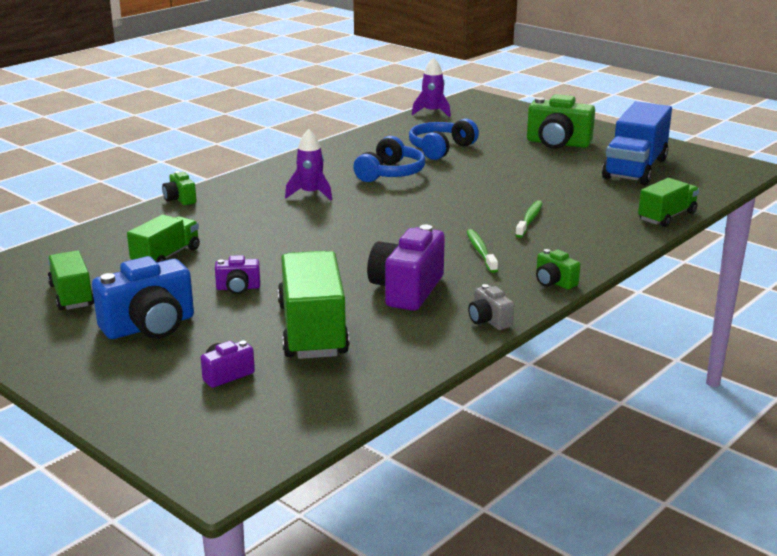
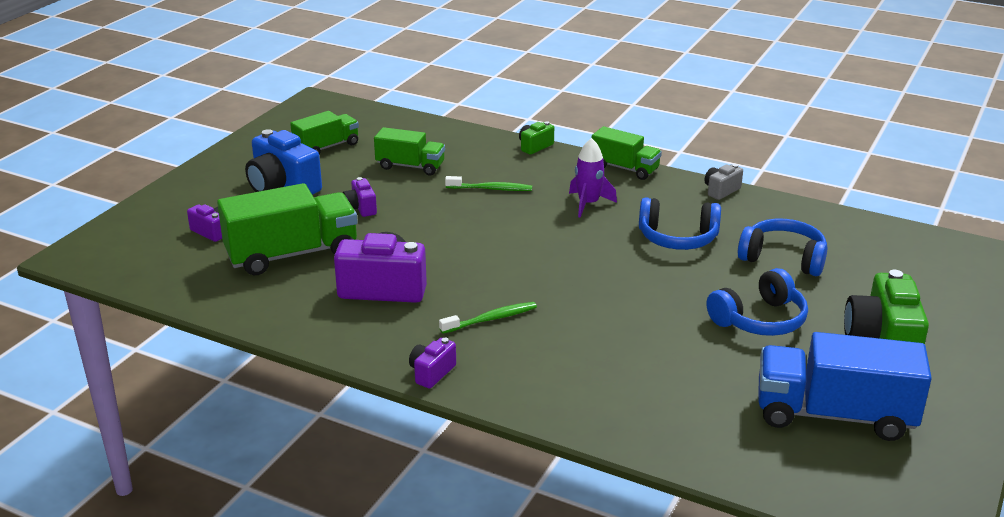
camera: 75 degrees right, 5 degrees up
purple rocket [412,57,451,117] -> none
grey camera [468,284,514,330] -> grey camera moved to [704,164,743,200]
green toothbrush [515,200,542,238] -> green toothbrush moved to [445,176,532,191]
green camera [536,249,581,289] -> purple camera [409,338,456,388]
green truck [638,178,699,227] -> green truck moved to [592,126,662,180]
none -> blue headphones [706,268,808,336]

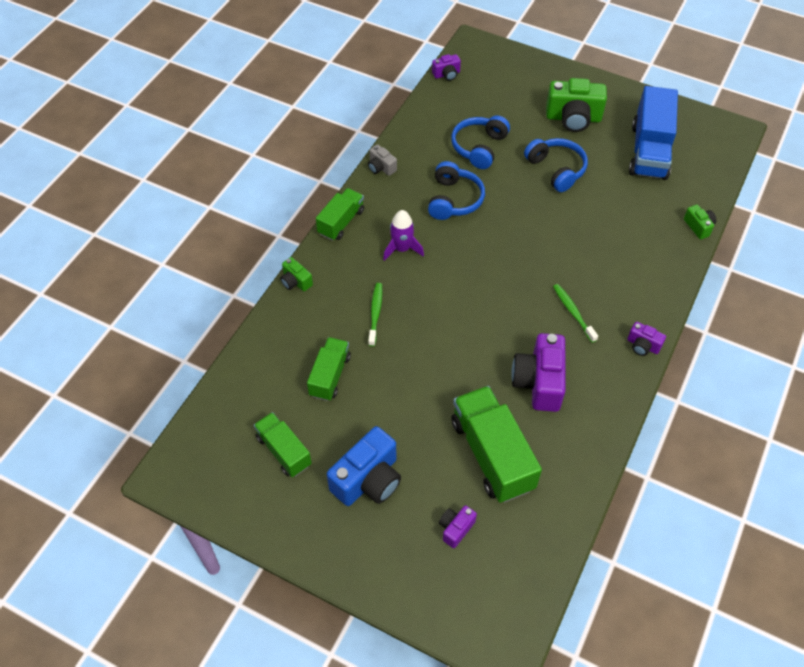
camera: 90 degrees left, 25 degrees up
purple camera [343,177,377,217] -> purple camera moved to [432,54,461,81]
none -> green camera [684,204,716,240]

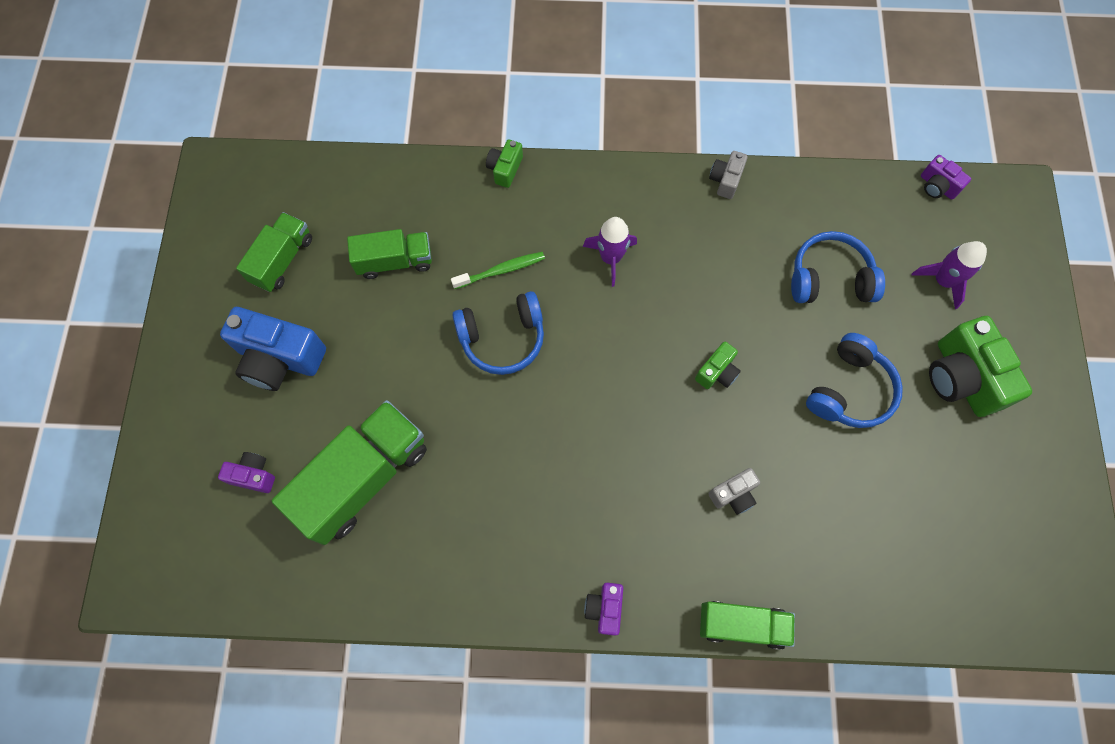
camera: 65 degrees right, 15 degrees up
green truck [316,188,364,241] -> green truck moved to [700,601,795,650]
blue headphones [428,161,485,220] -> blue headphones moved to [452,291,544,375]
purple camera [511,333,566,412] -> none
green toothbrush [553,284,598,343] -> none
blue truck [629,86,678,180] -> none
green camera [684,204,716,240] -> green camera moved to [695,342,741,389]
none -> grey camera [709,468,760,515]
none -> purple rocket [912,241,987,309]

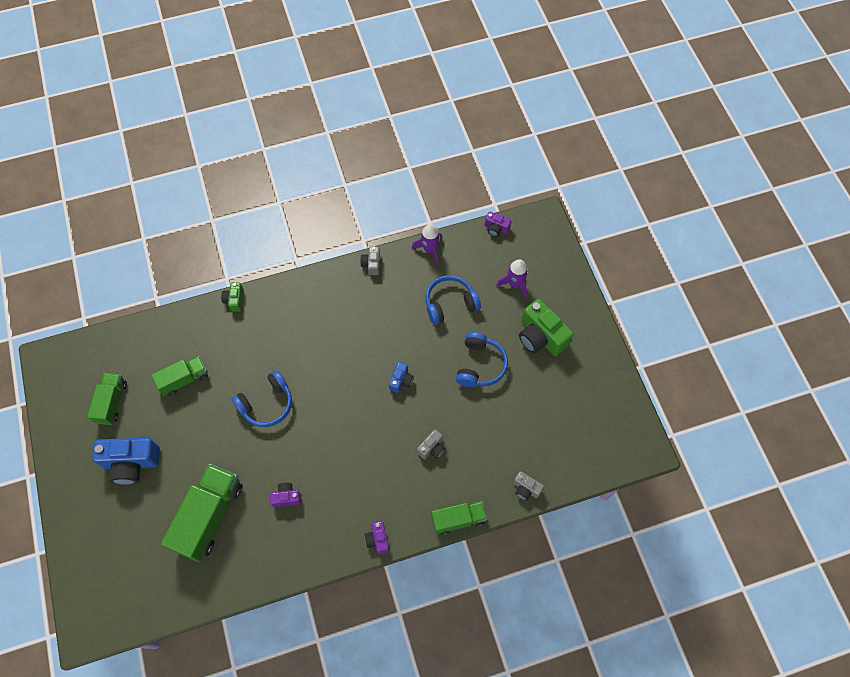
camera: 20 degrees left, 5 degrees down
purple camera [218,452,275,493] -> purple camera moved to [270,483,301,507]
green toothbrush [451,252,545,289] -> none
purple rocket [583,217,637,287] -> purple rocket moved to [412,224,442,265]
green camera [695,342,741,389] -> blue camera [389,362,414,393]
none -> grey camera [513,471,544,501]

